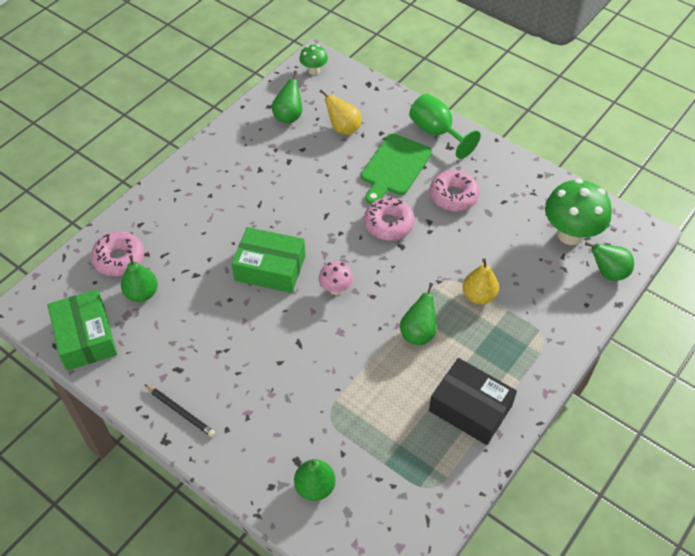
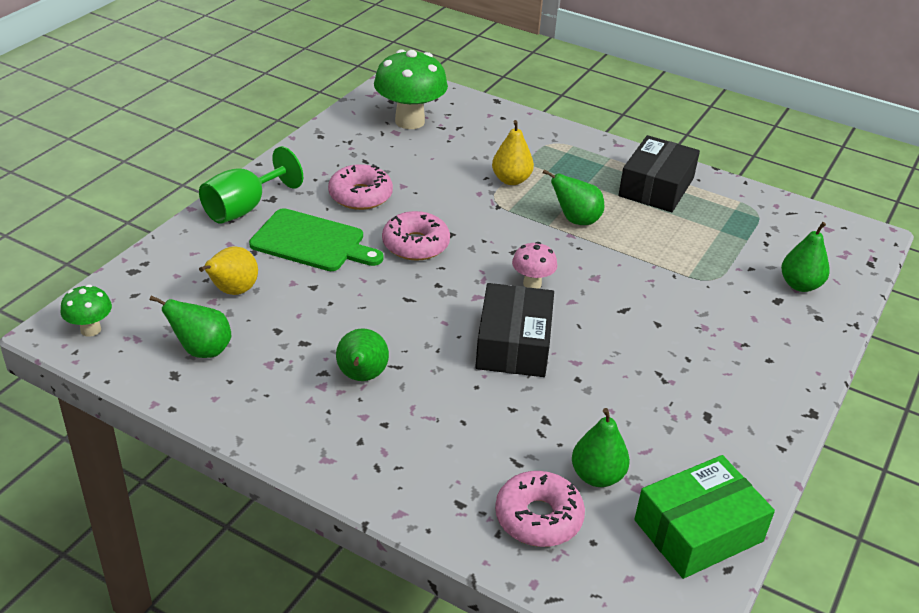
camera: 100 degrees left, 15 degrees down
black pencil [144,384,215,437] -> none
green box [232,227,305,293] -> black box [475,283,554,377]
green pear [585,242,634,281] -> green pear moved to [336,328,389,381]

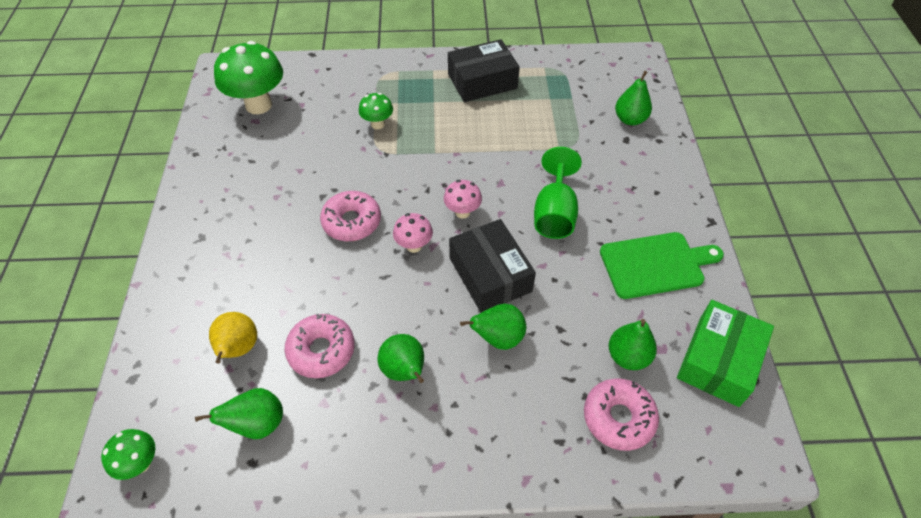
camera: 30 degrees left, 15 degrees up
green goblet [199,146,303,224] -> green goblet moved to [534,147,582,239]
green cutting board [249,208,384,271] -> green cutting board moved to [600,232,724,299]
pink donut [328,164,393,210] -> pink donut moved to [284,314,355,378]
yellow pear [492,120,534,185] -> green mushroom [359,93,393,129]
green pear [543,170,605,225] -> green pear moved to [460,304,526,350]
black box [618,135,700,212] -> black box turned 75 degrees clockwise [448,39,520,102]
none -> pink mushroom [393,213,433,253]

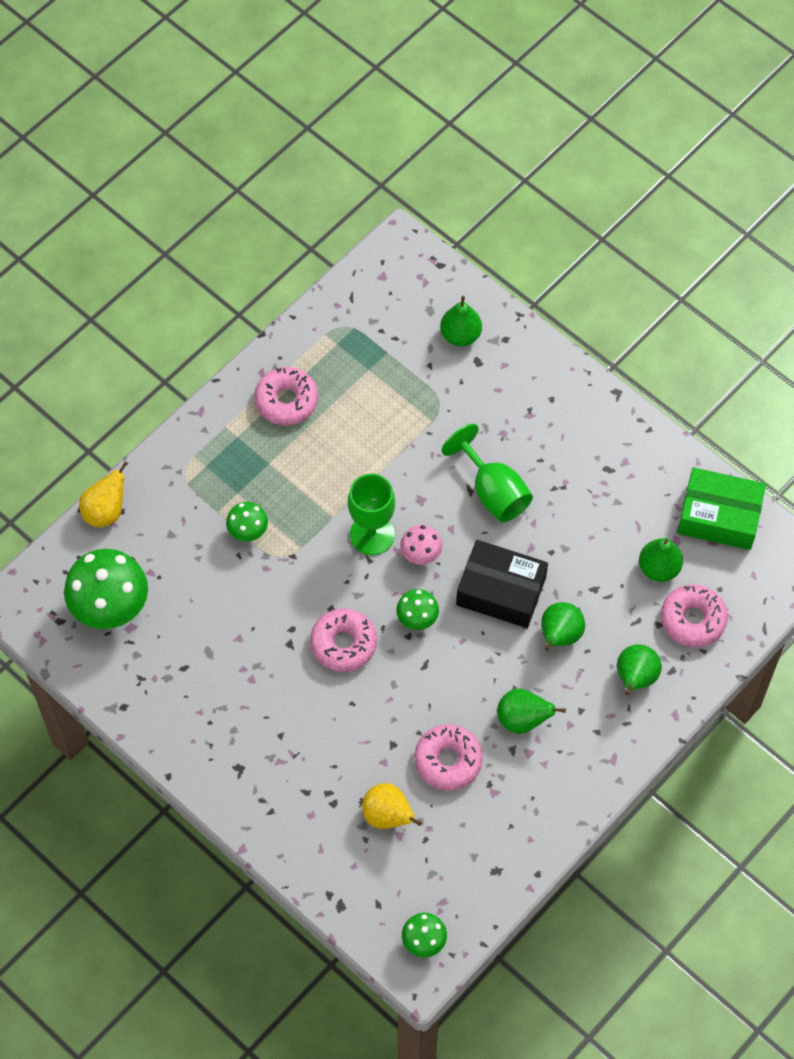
camera: 45 degrees left, 10 degrees up
green pear [195,388,283,439] -> green pear moved to [617,644,662,695]
pink mushroom [393,213,433,253] -> green mushroom [396,589,439,630]
black box [448,39,520,102] -> pink donut [254,367,318,426]
green cutting board [600,232,724,299] -> none
green box [677,300,774,407] -> green box turned 60 degrees counterclockwise [678,467,766,550]
none -> yellow pear [79,461,128,527]
none -> green goblet [348,473,395,555]

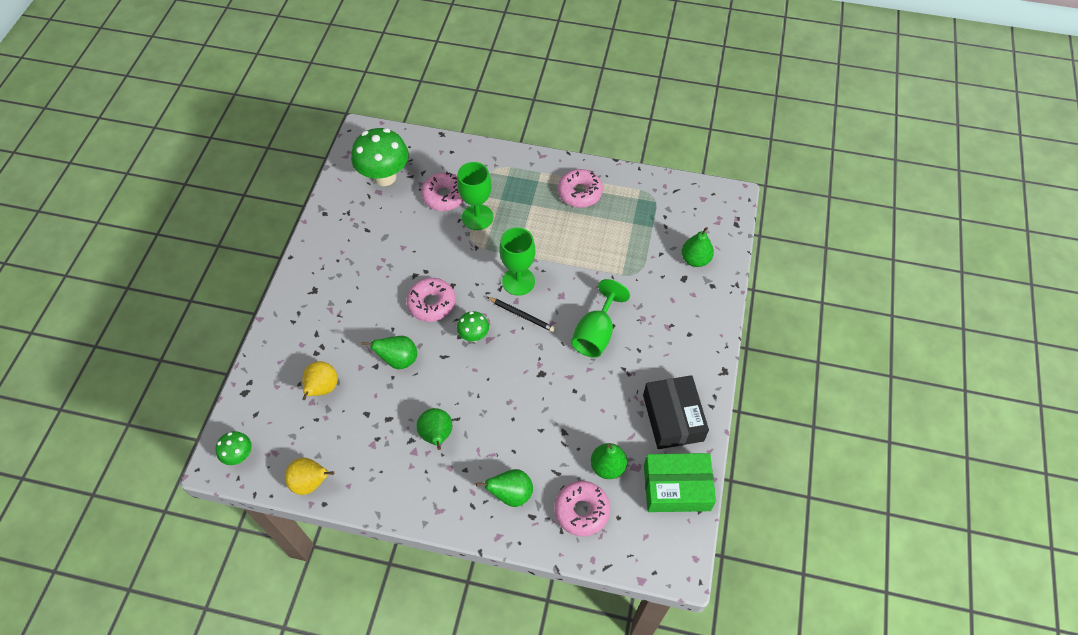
camera: 60 degrees right, 5 degrees down
yellow pear [79,461,128,527] -> yellow pear moved to [285,458,334,495]
green mushroom [226,502,268,541] -> green goblet [457,162,493,230]
pink mushroom [400,525,442,565] -> black pencil [487,297,555,332]
pink donut [415,725,483,790] -> pink donut moved to [421,172,464,211]
black box [456,540,548,628] -> black box moved to [643,375,709,449]
green pear [541,602,585,651] -> green pear moved to [362,336,417,369]
green box [678,467,766,550] -> green box turned 75 degrees counterclockwise [644,453,716,512]

